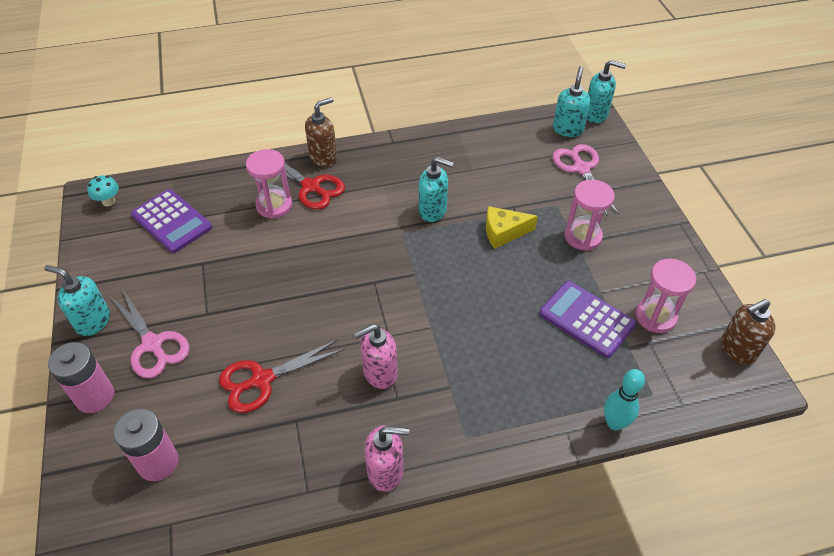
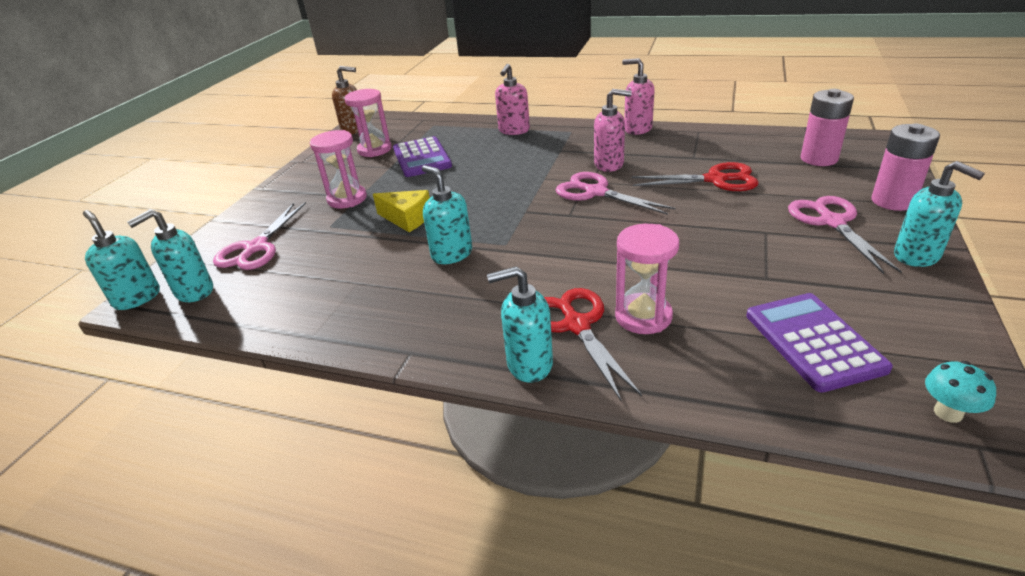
camera: 145 degrees left, 15 degrees down
brown soap dispenser [305,97,337,167] -> turquoise soap dispenser [487,266,553,383]
turquoise bowling pin [604,369,645,430] -> none
none -> pink soap dispenser [495,64,530,135]
none -> pink scissors [556,172,676,215]

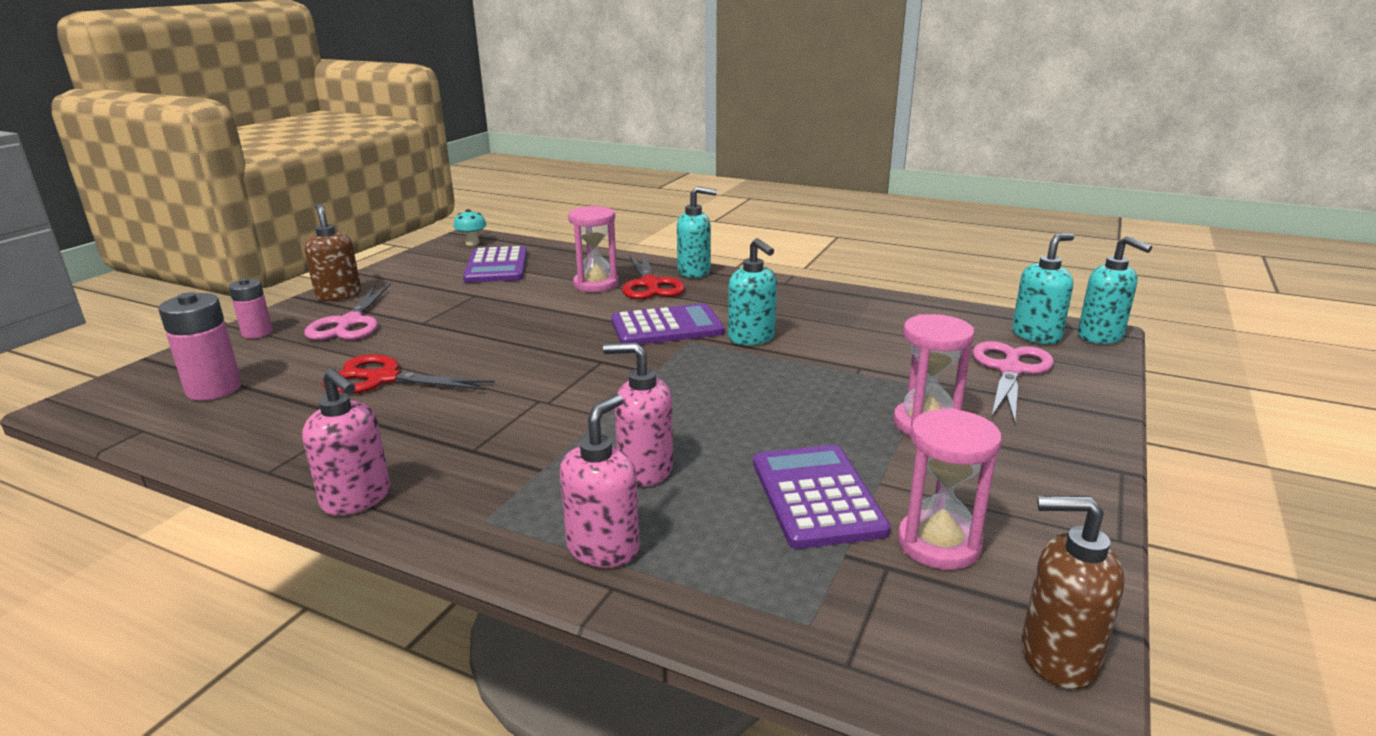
camera: 175 degrees left, 10 degrees down
yellow cheese [373,190,430,232] -> none
pink scissors [556,172,676,215] -> none
pink soap dispenser [594,89,632,172] -> pink soap dispenser moved to [603,342,673,487]
pink battery [871,124,940,211] -> pink battery [229,278,273,339], size x0.65
turquoise soap dispenser [894,161,985,267] -> brown soap dispenser [304,203,361,301]
none -> purple calculator [611,303,724,345]

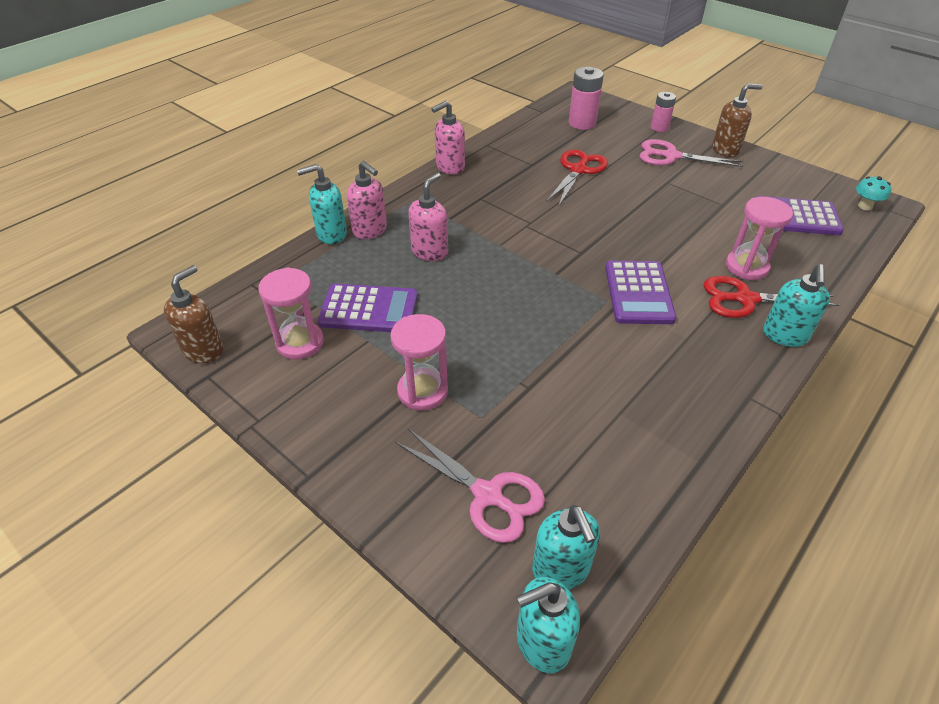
camera: 105 degrees right, 20 degrees up
turquoise soap dispenser [728,238,777,345] -> turquoise soap dispenser moved to [297,164,347,244]

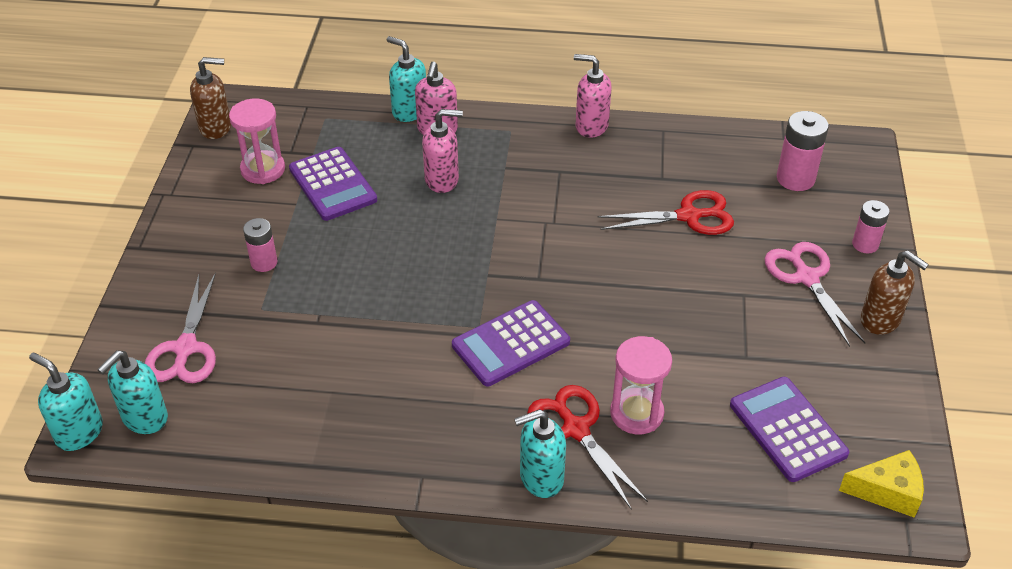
camera: 55 degrees right, 0 degrees up
pink hourglass [390,314,448,411] -> pink battery [243,218,277,272]
turquoise mushroom [856,176,891,211] -> yellow cheese [839,450,924,518]

